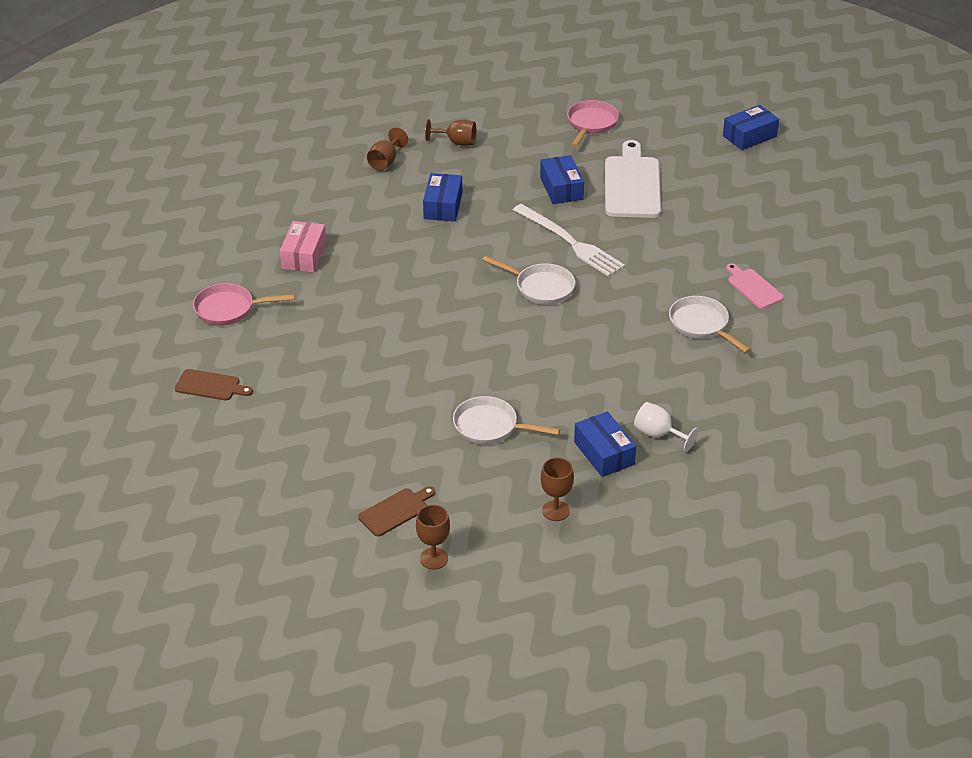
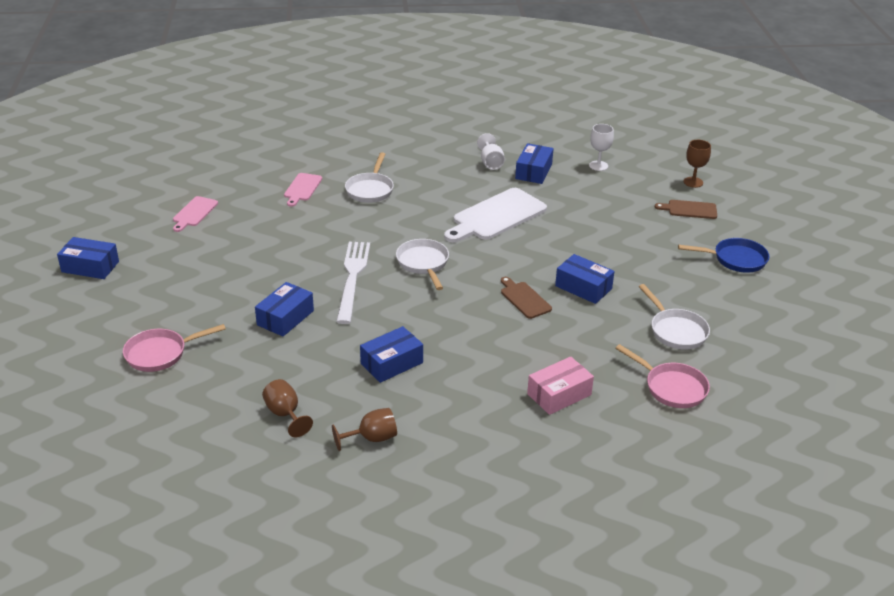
camera: 135 degrees left, 5 degrees down
brown cutting board [175,369,253,400] -> brown cutting board moved to [501,277,552,319]
white pan [453,396,560,445] -> white pan moved to [639,284,710,350]
brown goblet [541,458,574,521] -> white goblet [589,124,614,171]
white cutting board [605,140,661,218] -> white cutting board moved to [444,188,547,242]
none -> pink cutting board [173,196,218,232]
none -> blue box [555,254,615,304]
none -> blue pan [678,238,769,273]

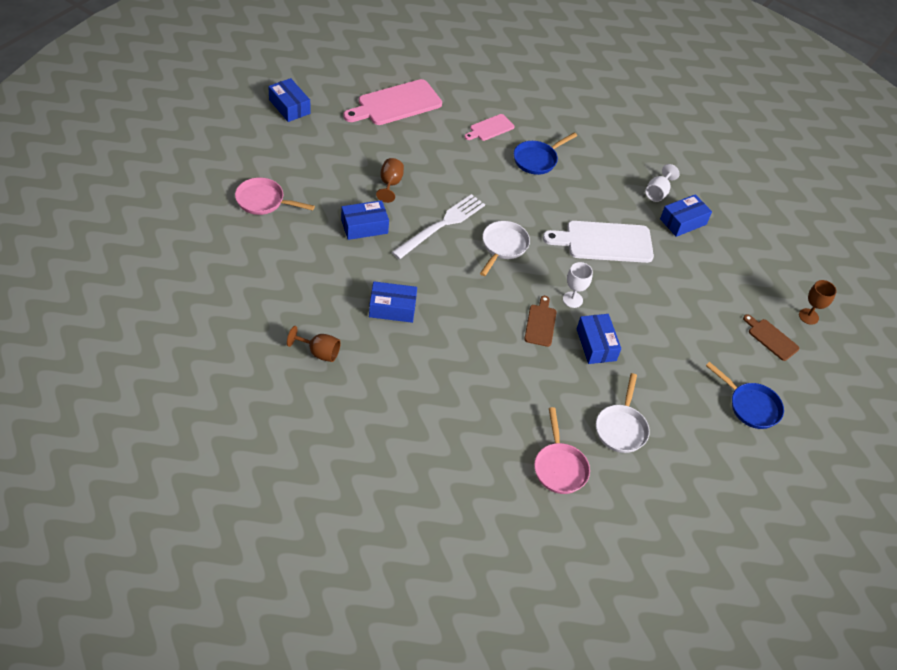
camera: 35 degrees right, 15 degrees up
pink cutting board [173,196,218,232] -> pink cutting board [343,79,442,125], size x1.88
brown goblet [262,379,313,437] -> brown goblet moved to [376,158,404,203]
white pan [345,152,394,203] -> blue pan [514,132,577,175]
pink box [527,356,594,415] -> none
white goblet [589,124,614,171] -> white goblet moved to [563,262,593,308]

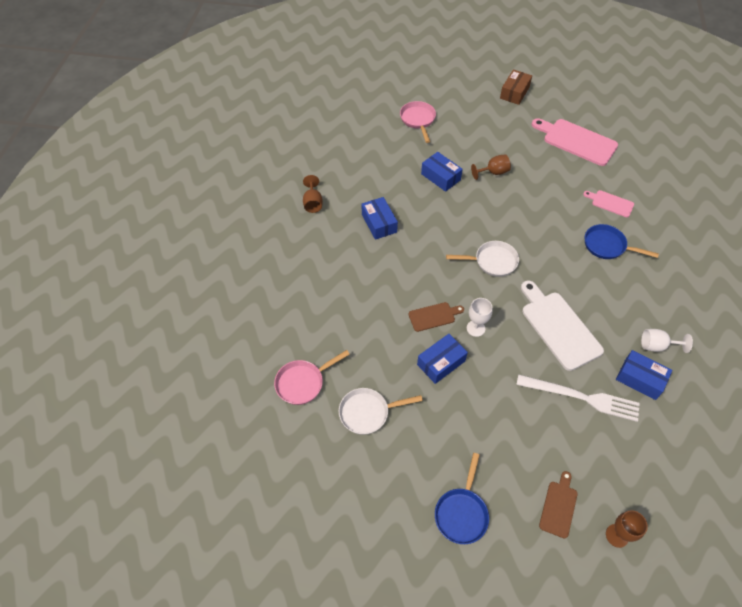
camera: 70 degrees right, 5 degrees up
blue box [268,78,310,122] -> brown box [500,70,532,105]
white fork [392,194,485,259] -> white fork moved to [516,374,640,422]

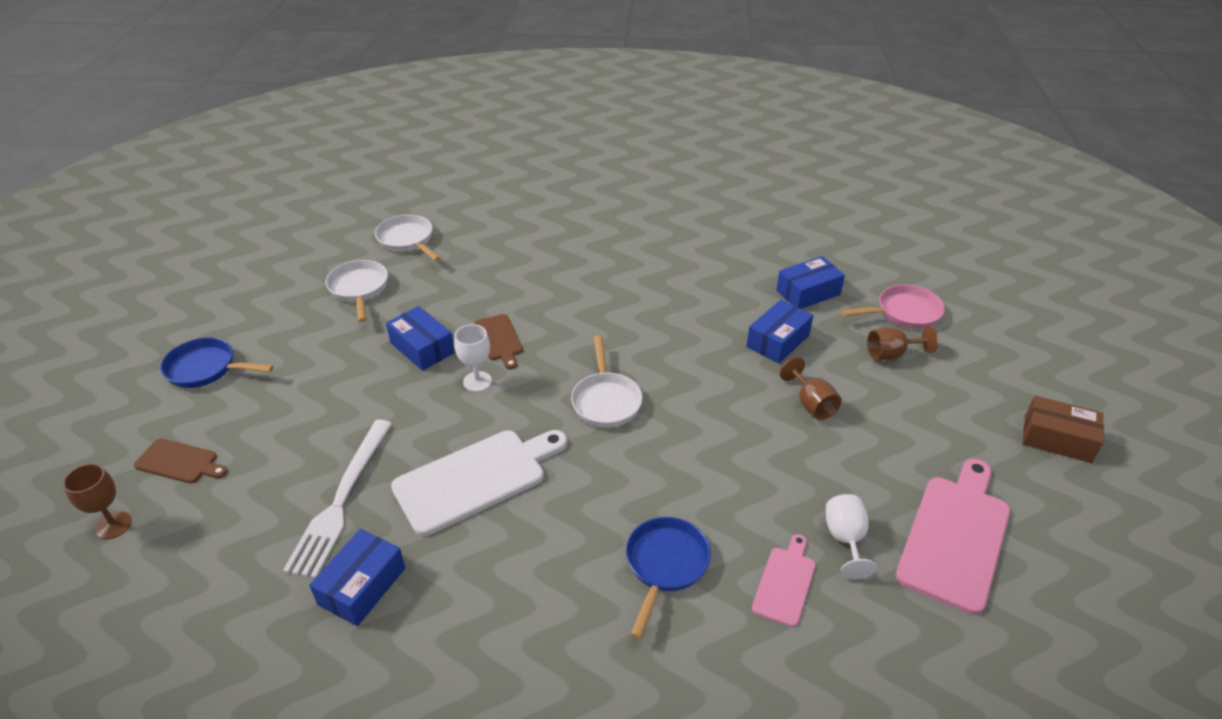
camera: 85 degrees right, 15 degrees down
pink pan [274,350,350,405] -> white pan [375,214,441,261]
brown goblet [303,175,323,213] -> brown goblet moved to [867,326,938,360]
blue box [362,197,398,240] -> blue box moved to [776,256,845,309]
white goblet [641,329,693,353] -> white goblet moved to [826,494,877,579]

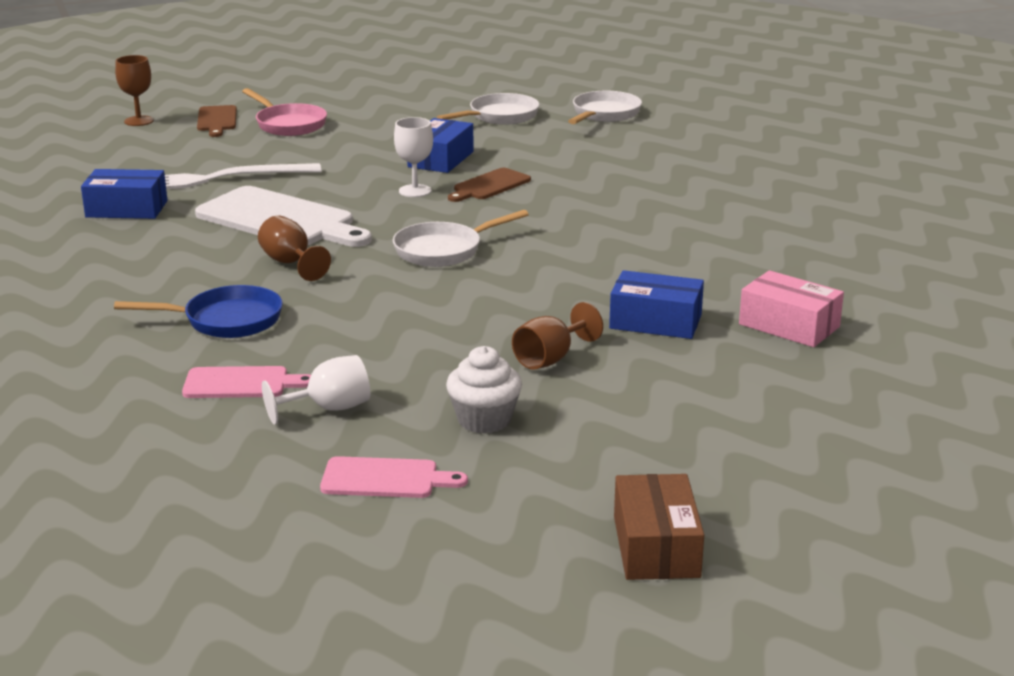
camera: 65 degrees right, 15 degrees down
blue pan [161,337,274,388] -> none
blue box [776,256,845,309] -> pink box [739,270,844,347]
pink pan [841,284,945,329] -> pink pan moved to [242,88,327,136]
brown goblet [867,326,938,360] -> brown goblet moved to [258,215,331,281]
pink cutting board [896,459,1010,615] -> pink cutting board [320,456,468,498], size x0.53
none -> white cupcake [446,346,522,434]

